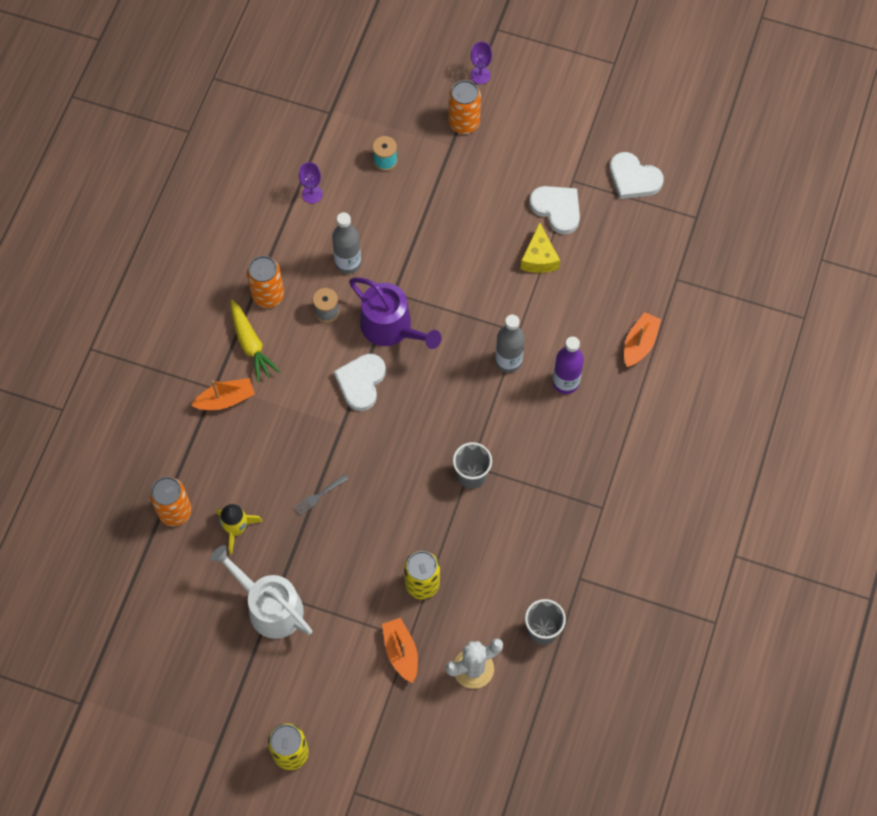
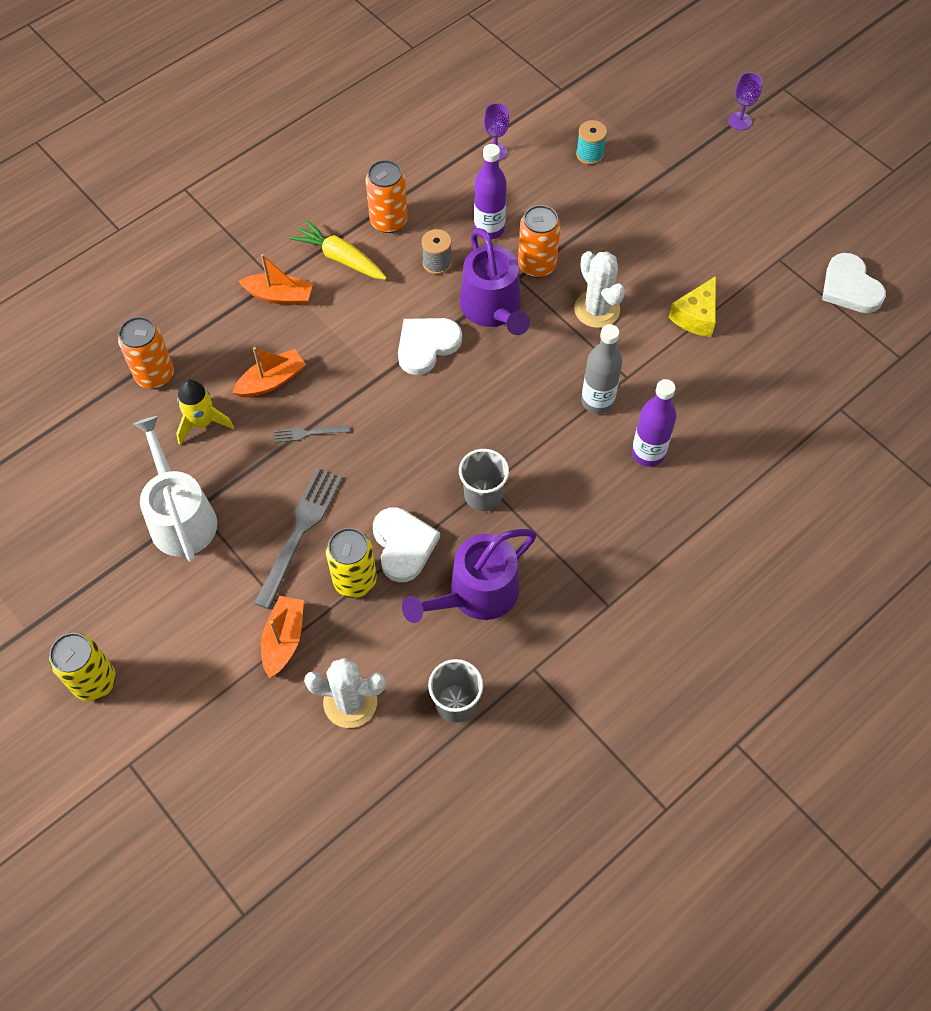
camera: 30 degrees right, 5 degrees down
yellow carrot [231,299,280,382] -> yellow carrot turned 120 degrees clockwise [289,220,387,280]
grey bottle [332,212,361,274] -> purple bottle [474,144,507,239]
orange can [449,80,481,134] -> orange can moved to [518,205,561,278]
white heart [529,186,580,234] -> white heart moved to [373,507,440,582]
orange boat [624,312,661,367] -> orange boat moved to [232,347,306,398]
none -> grey fork [254,468,342,609]
none -> purple watering can [402,529,537,623]
none -> white cactus [574,251,625,328]

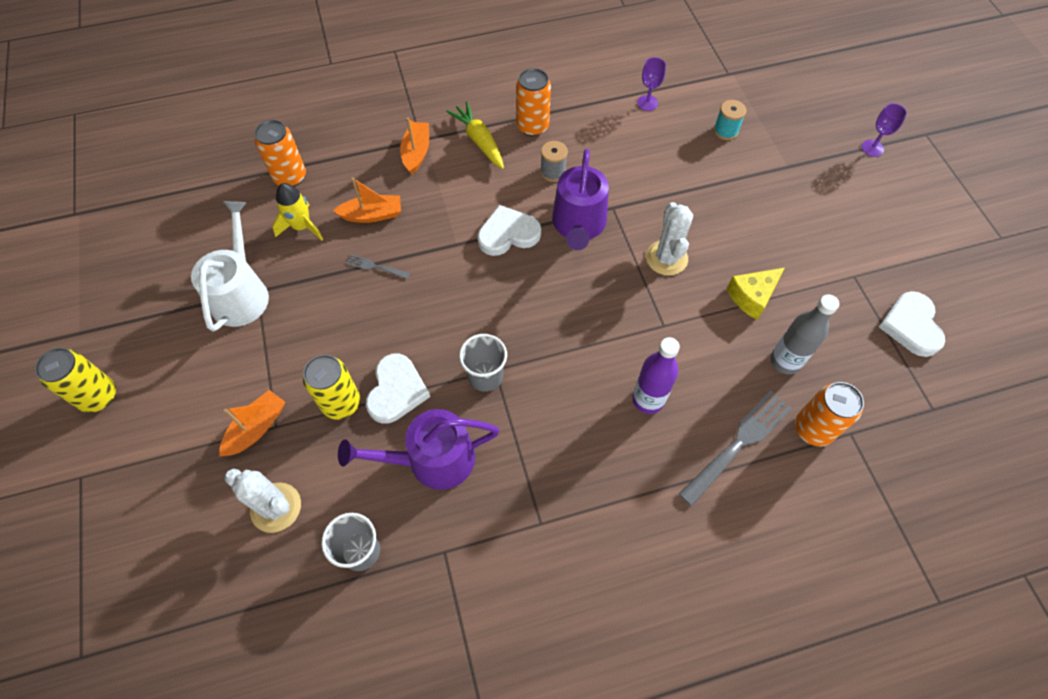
camera: 25 degrees right, 0 degrees up
orange boat [239,254,313,305] -> orange boat turned 120 degrees counterclockwise [400,117,429,174]
grey fork [254,468,342,609] -> grey fork moved to [679,391,792,506]
purple bottle [474,144,507,239] -> none
orange can [518,205,561,278] -> orange can moved to [795,382,864,446]
grey bottle [581,324,622,414] -> grey bottle moved to [770,294,839,374]

